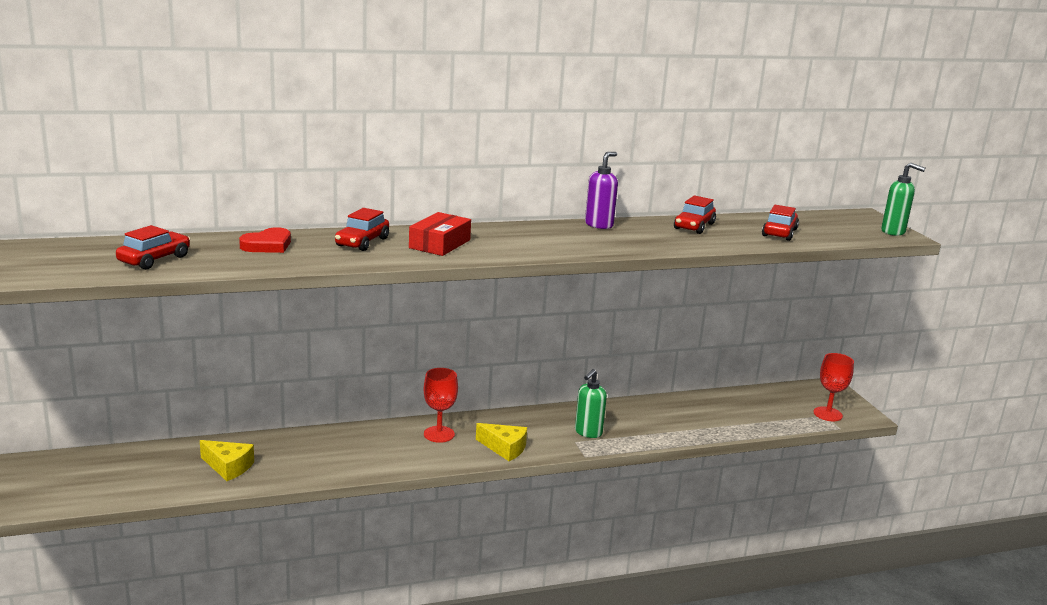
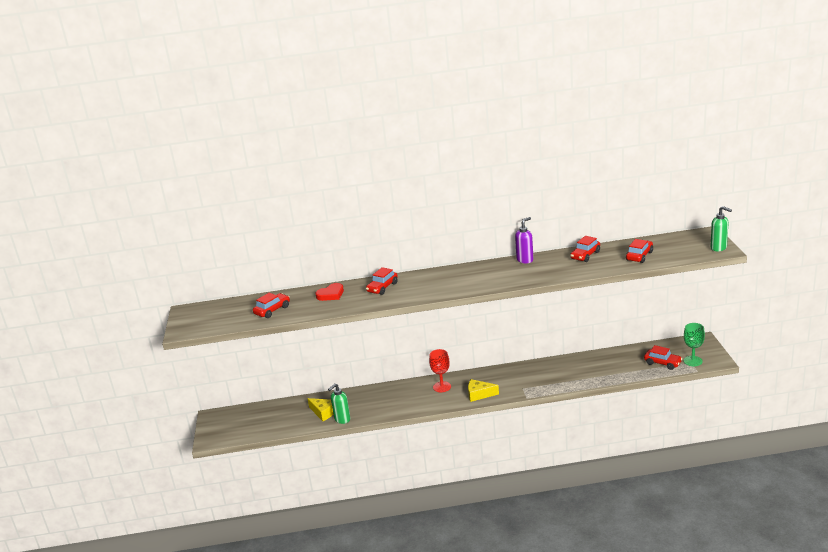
camera: 15 degrees right, 5 degrees up
red box [409,212,471,256] -> none
yellow cheese [476,423,527,461] -> yellow cheese turned 150 degrees clockwise [468,379,499,402]
green soap dispenser [575,369,607,438] -> green soap dispenser moved to [328,383,350,424]
red goblet [814,353,854,421] -> green goblet [684,323,705,366]
none -> red car [644,345,683,370]

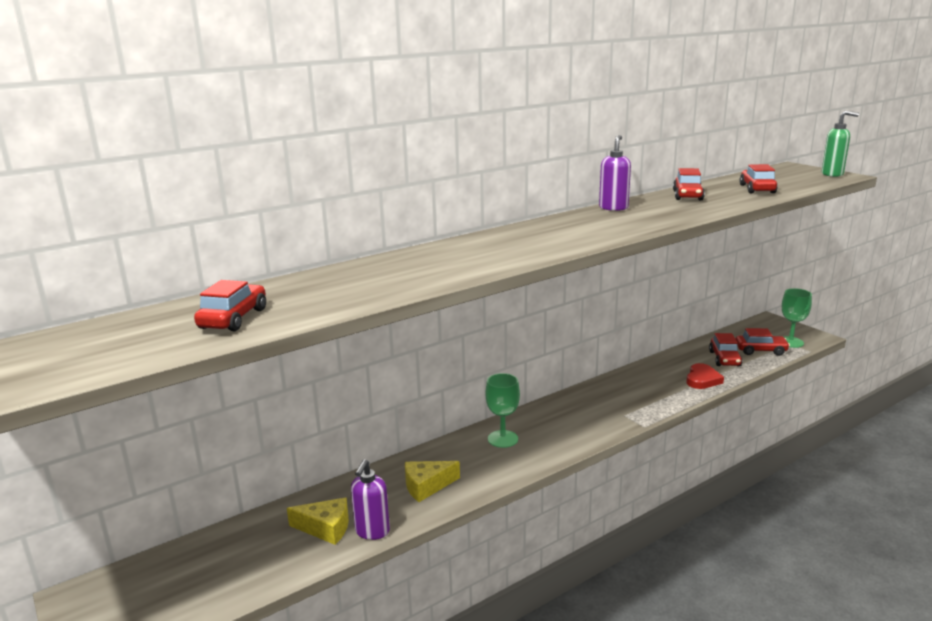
camera: 30 degrees left, 5 degrees down
red heart [315,283,344,301] -> red heart moved to [686,363,724,389]
green soap dispenser [328,383,350,424] -> purple soap dispenser [351,459,390,540]
red car [366,267,398,295] -> red car moved to [709,333,742,366]
red goblet [429,349,451,392] -> green goblet [485,373,520,448]
yellow cheese [468,379,499,402] -> yellow cheese moved to [405,461,460,502]

